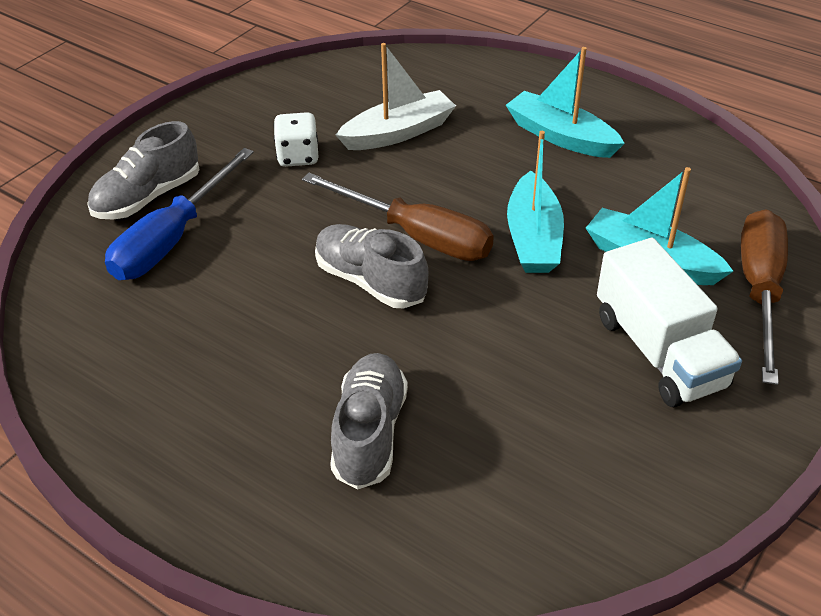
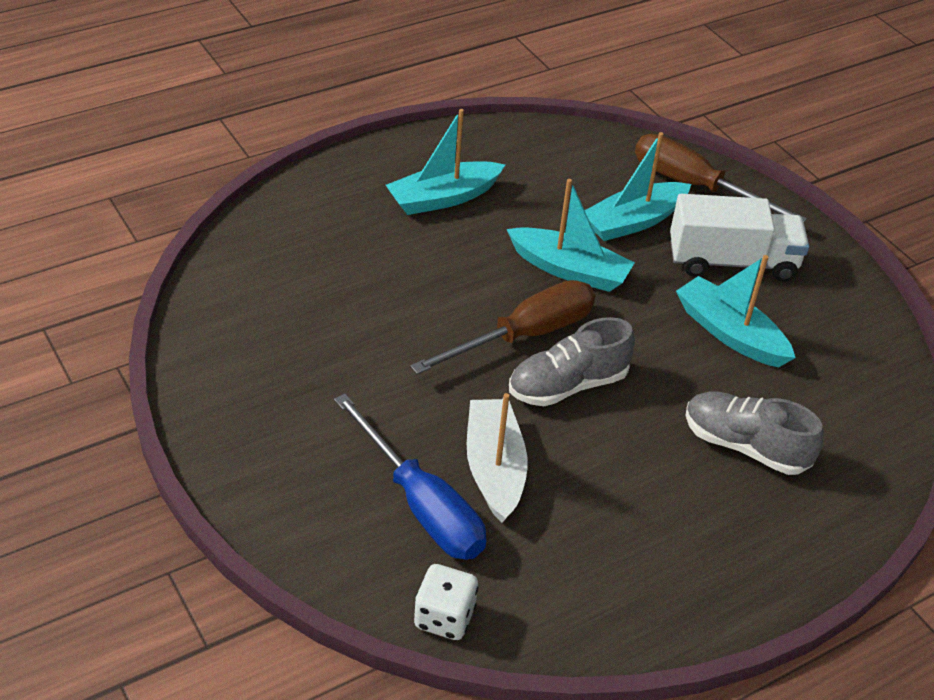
camera: 70 degrees left, 0 degrees up
grey shoe [87,121,200,220] -> none
white dice [273,112,318,167] -> white dice moved to [414,564,478,640]
white boat [336,43,456,150] -> white boat moved to [467,393,528,523]
none -> turquoise boat [676,255,796,367]

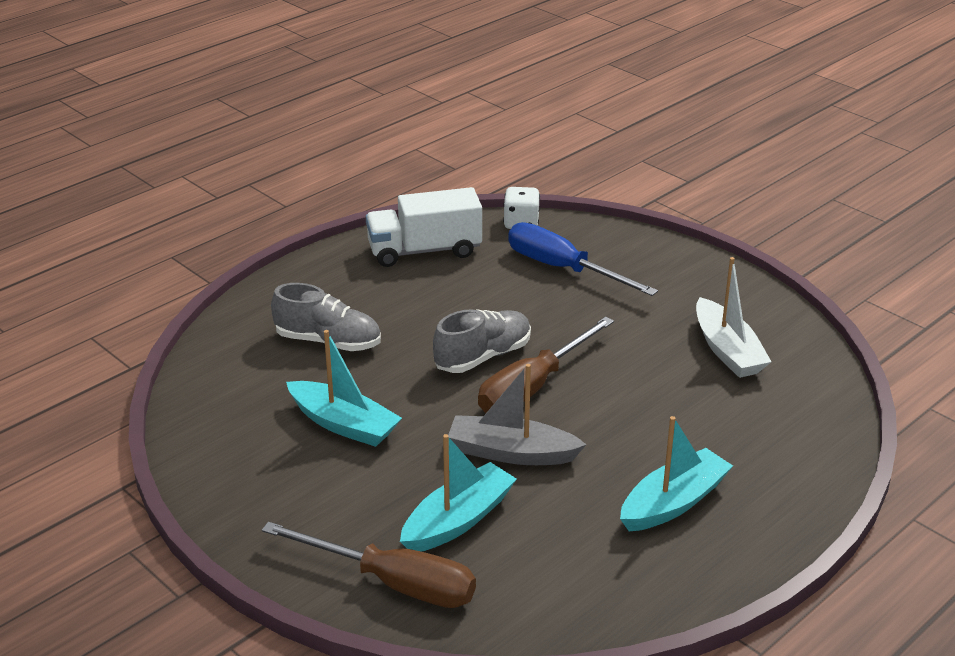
camera: 170 degrees right, 10 degrees down
white boat [467,393,528,523] -> white boat moved to [696,257,772,378]
turquoise boat [507,179,635,292] -> grey boat [448,364,587,465]
white truck [670,194,809,282] -> white truck moved to [366,187,482,267]

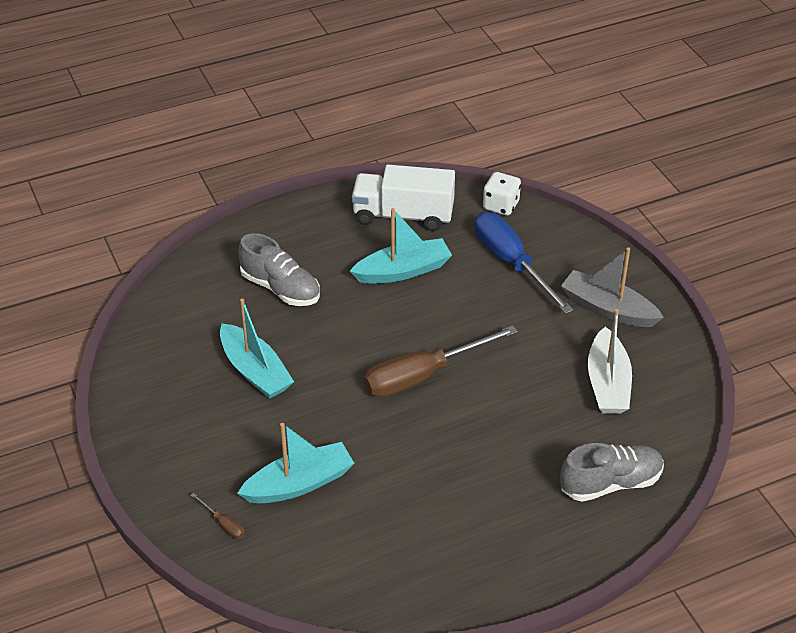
camera: 20 degrees right, 10 degrees up
brown screwdriver [262,522,476,608] -> brown screwdriver [190,493,245,539], size x0.41
grey shoe [433,309,531,373] -> grey shoe moved to [560,443,664,502]
grey boat [448,364,587,465] -> grey boat moved to [561,247,664,327]
turquoise boat [620,416,733,531] -> turquoise boat moved to [350,208,452,284]

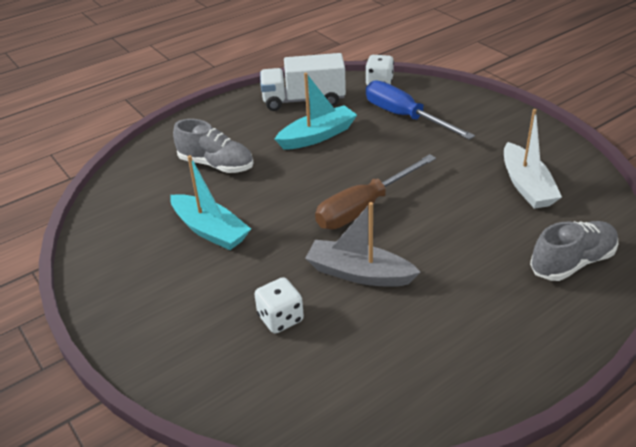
camera: 10 degrees left, 5 degrees down
brown screwdriver [190,493,245,539] -> none
turquoise boat [237,423,354,503] -> white dice [254,277,304,334]
grey boat [561,247,664,327] -> grey boat moved to [305,202,421,287]

